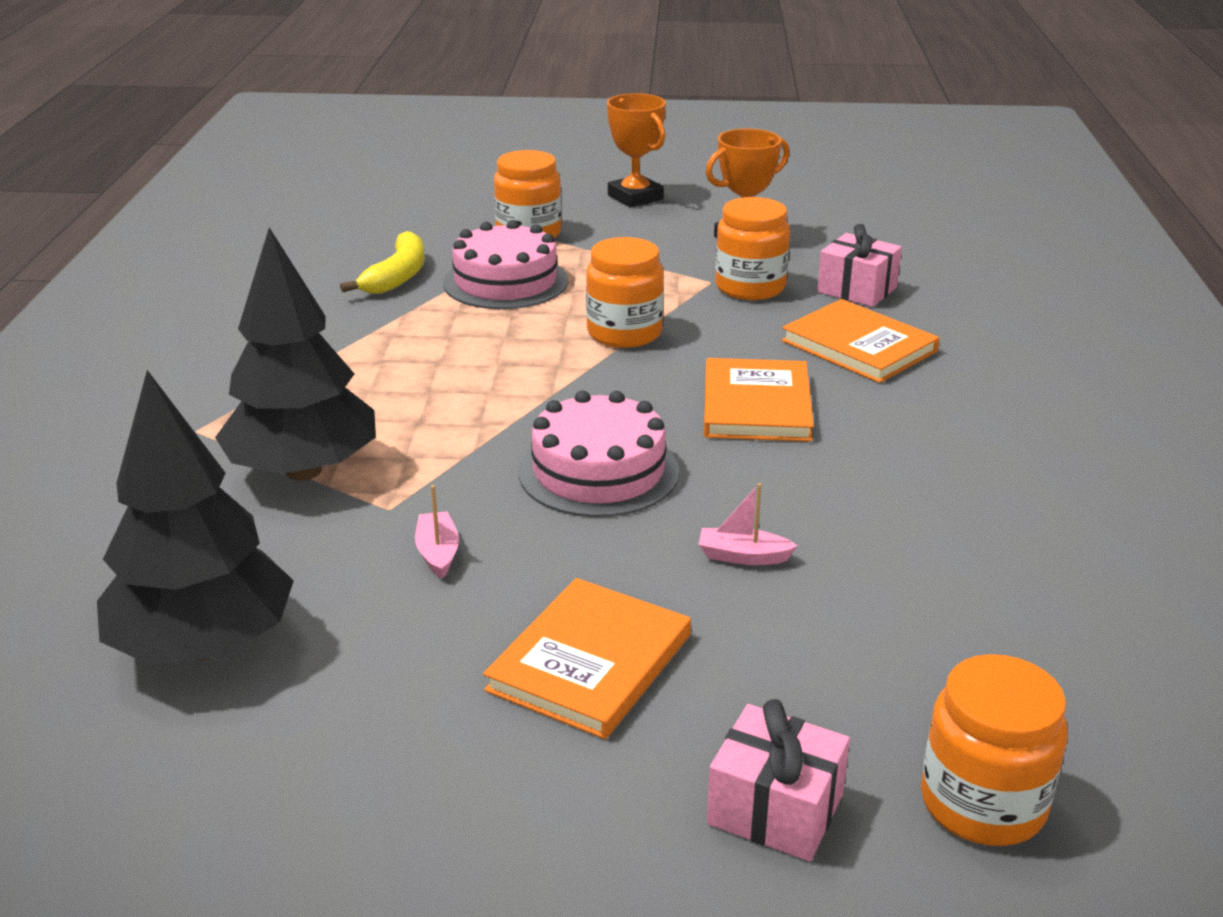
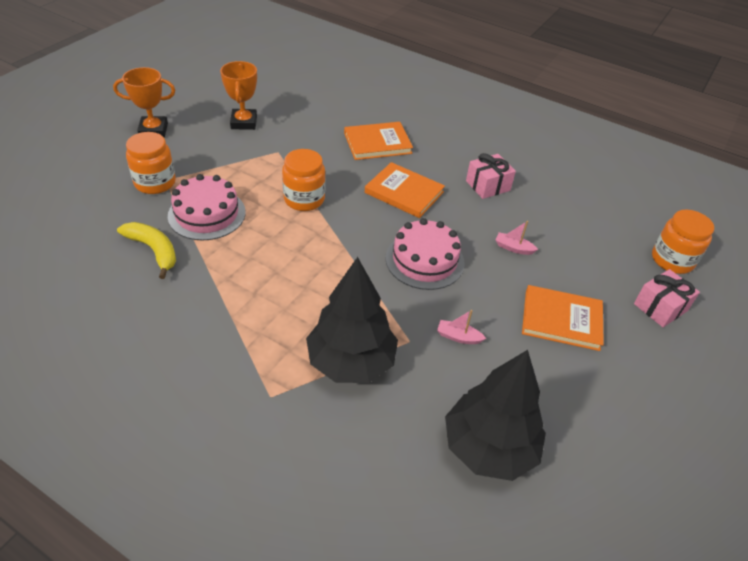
camera: 65 degrees left, 15 degrees up
orange book [483,578,691,739] -> orange book turned 45 degrees counterclockwise [522,285,604,351]
pink boat [699,483,798,565] -> pink boat turned 75 degrees clockwise [496,221,538,255]
orange jar [715,197,790,300] -> none
pink gift [817,224,902,307] -> pink gift moved to [466,153,516,199]

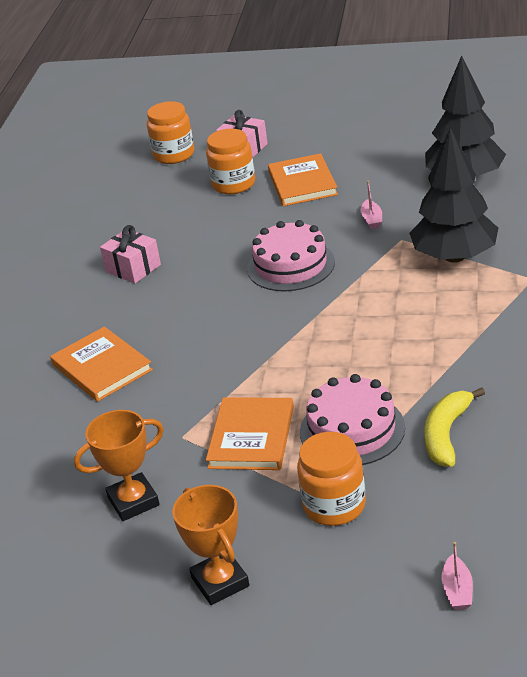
camera: 105 degrees left, 10 degrees down
orange jar [282,149,325,211] -> orange jar moved to [206,129,255,194]
orange book [365,162,445,218] -> orange book moved to [206,397,294,470]
pink boat [496,221,538,255] -> pink boat moved to [442,542,473,610]

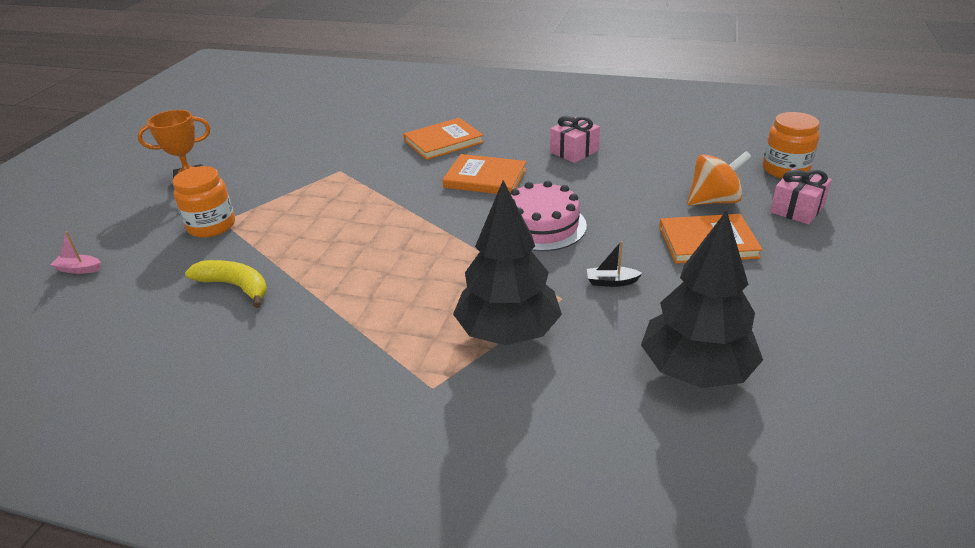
camera: 95 degrees right, 0 degrees up
orange trophy [74,410,164,521] -> none
orange jar [206,129,255,194] -> orange spinning top [687,151,751,206]
orange book [206,397,294,470] -> orange book moved to [442,154,526,194]
pink cake [300,374,405,465] -> none
pink boat [361,181,382,229] -> black boat [587,241,642,287]

